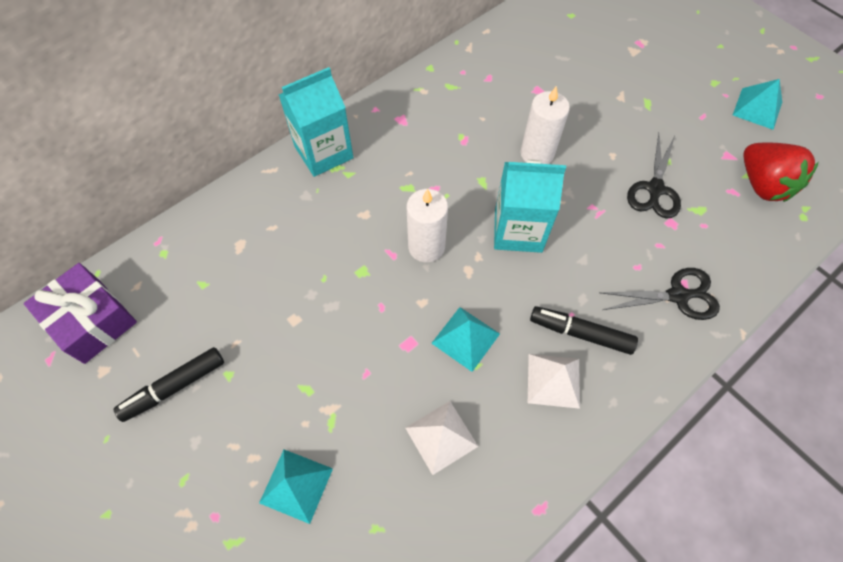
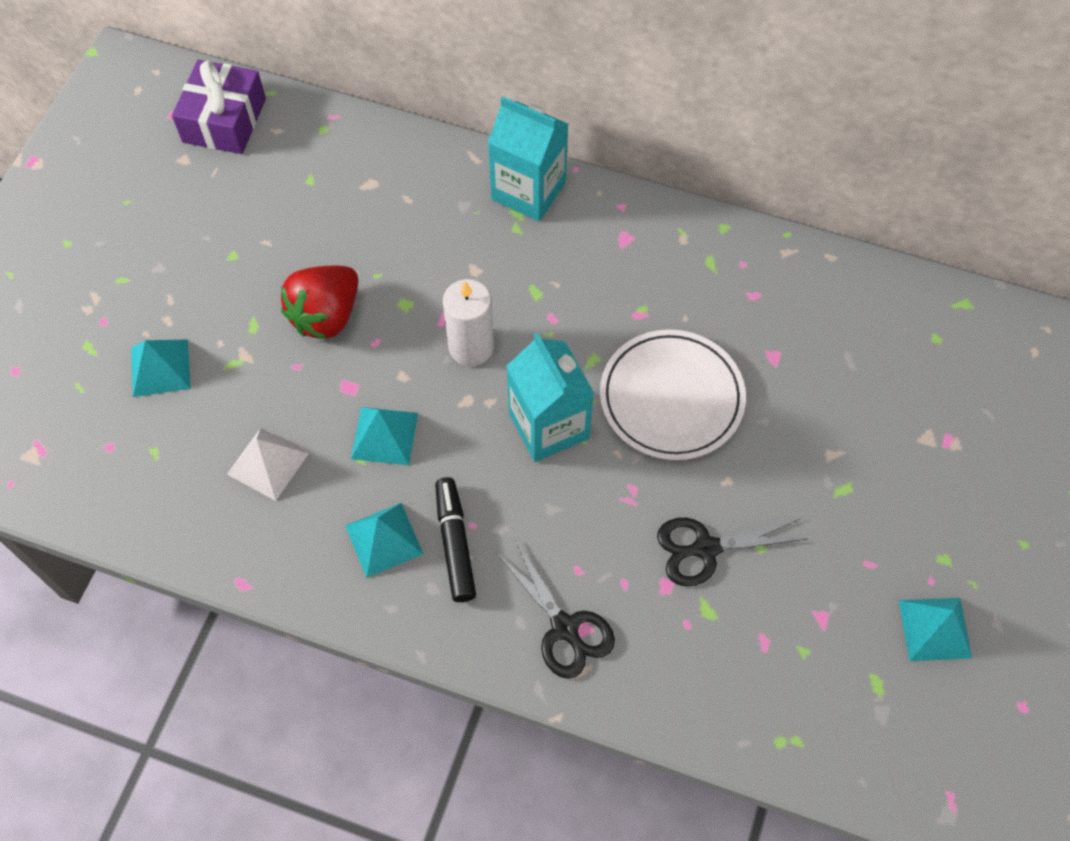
camera: 60 degrees right, 0 degrees up
black marker [114,347,224,422] -> none
white candle [521,86,570,164] -> white plate [600,329,746,460]
white pyramid [528,354,580,409] -> turquoise pyramid [345,503,423,578]
red strawberry [743,143,818,202] -> red strawberry moved to [281,266,358,340]

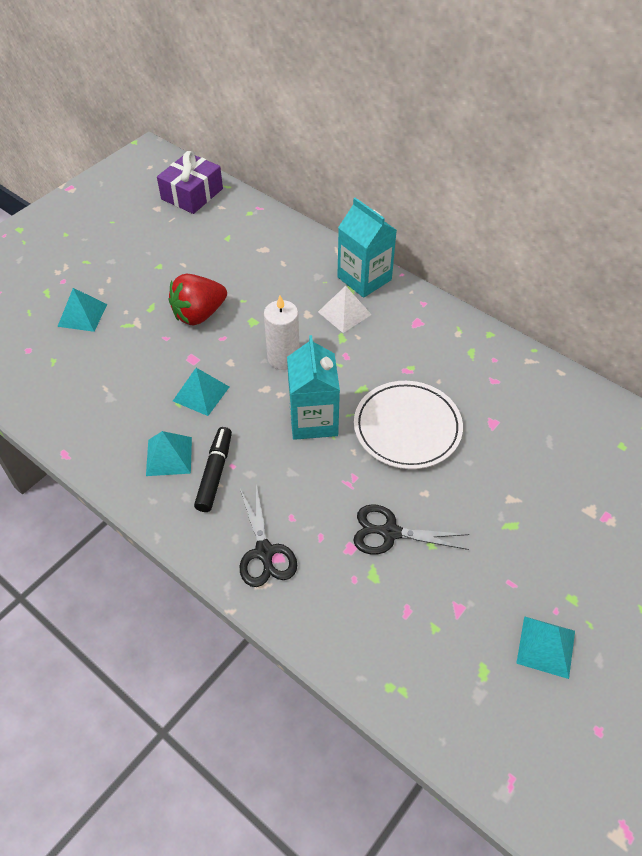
camera: 20 degrees right, 10 degrees down
white pyramid [227,428,309,501] -> white pyramid moved to [318,286,372,333]

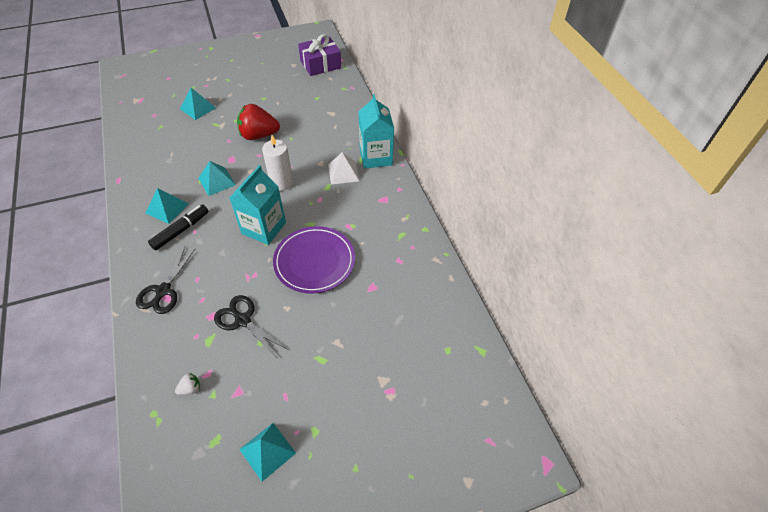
camera: 30 degrees right, 0 degrees up
white plate [354,381,463,469] -> purple plate [273,226,355,294]
none -> white strawberry [175,373,200,395]

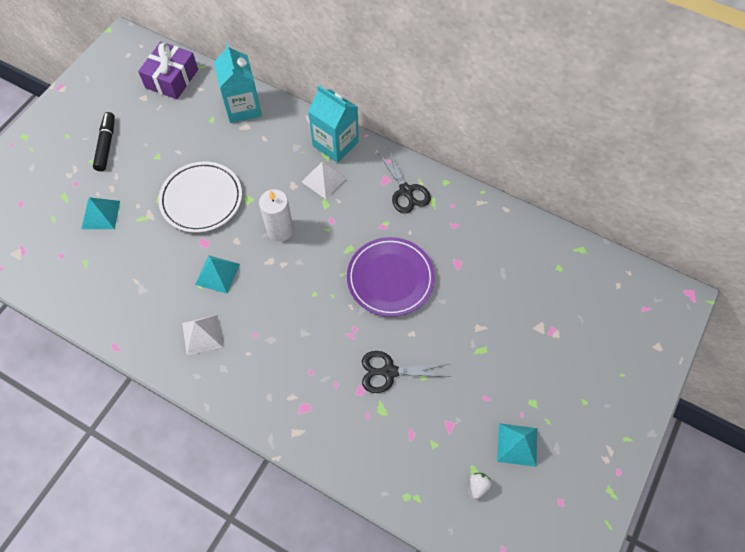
camera: 40 degrees left, 10 degrees up
black scissors [136,247,196,314] -> black scissors moved to [378,148,431,213]
turquoise pyramid [146,188,188,224] -> white pyramid [182,315,223,356]
black marker [148,205,209,250] -> black marker moved to [93,112,115,171]
white strawberry [175,373,200,395] -> white strawberry moved to [470,473,492,499]
turquoise carton [230,165,286,245] -> turquoise carton moved to [214,43,262,123]
red strawberry [237,104,280,140] -> white plate [158,161,242,233]

